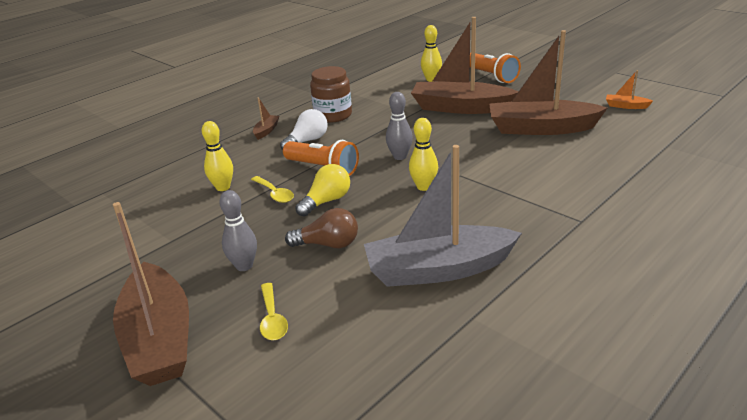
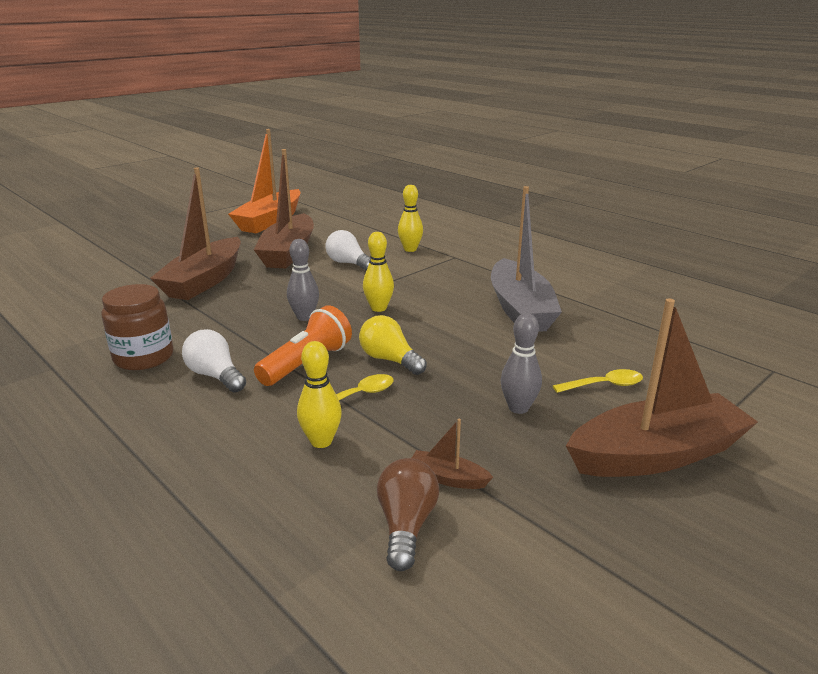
camera: 90 degrees left, 5 degrees down
brown boat [253,98,279,140] -> brown boat moved to [412,419,493,489]
brown light bulb [285,208,358,248] -> brown light bulb moved to [377,458,439,571]
yellow bowling pin [421,25,442,82] -> yellow bowling pin moved to [398,185,423,252]
orange flashlight [470,53,521,83] -> none
orange boat [606,70,653,109] -> orange boat [228,129,301,233], size x2.46
none -> white light bulb [325,230,371,271]

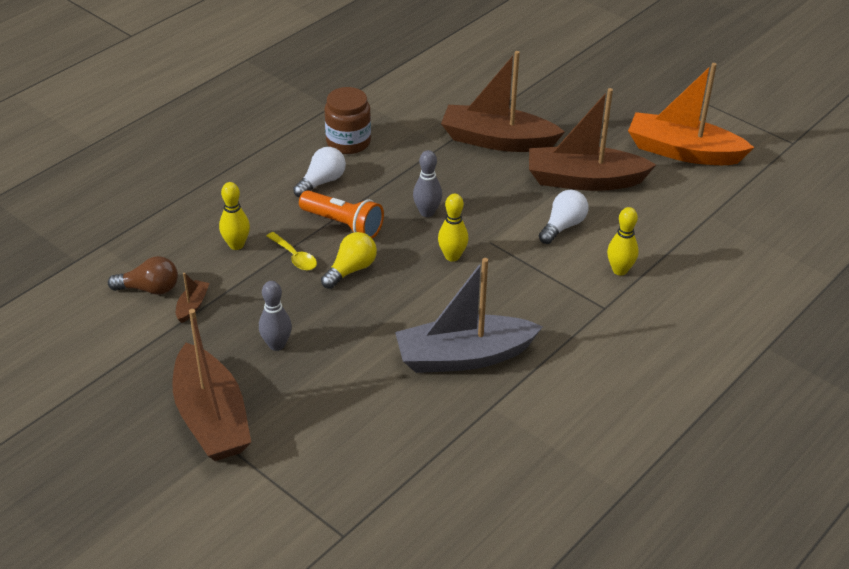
camera: 85 degrees right, 15 degrees up
yellow spoon [553,369,643,393] -> none

